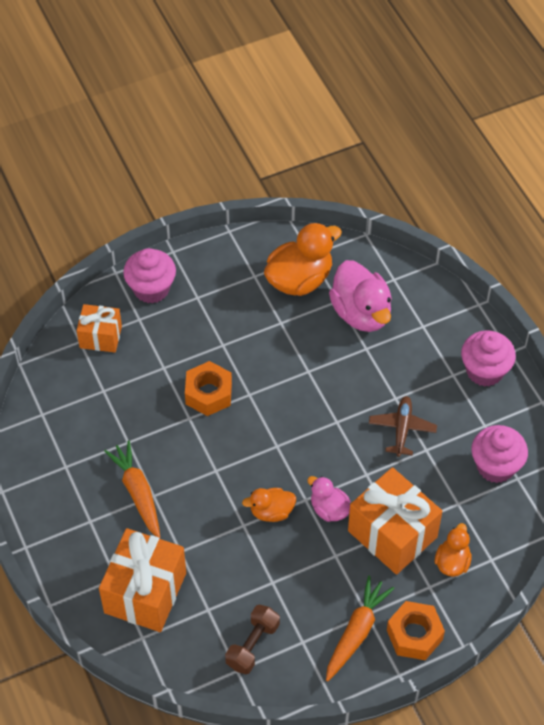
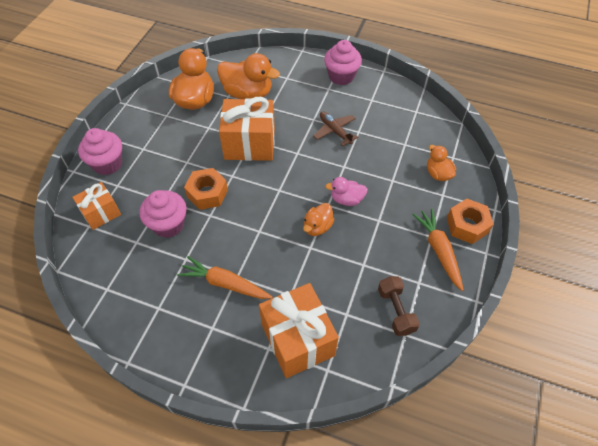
camera: 45 degrees left, 0 degrees up
pink duck [329,260,392,332] -> orange duck [217,53,280,99]
orange gift [348,467,442,575] -> orange gift moved to [219,97,275,161]
pink cupcake [471,425,528,483] -> pink cupcake moved to [140,190,187,238]

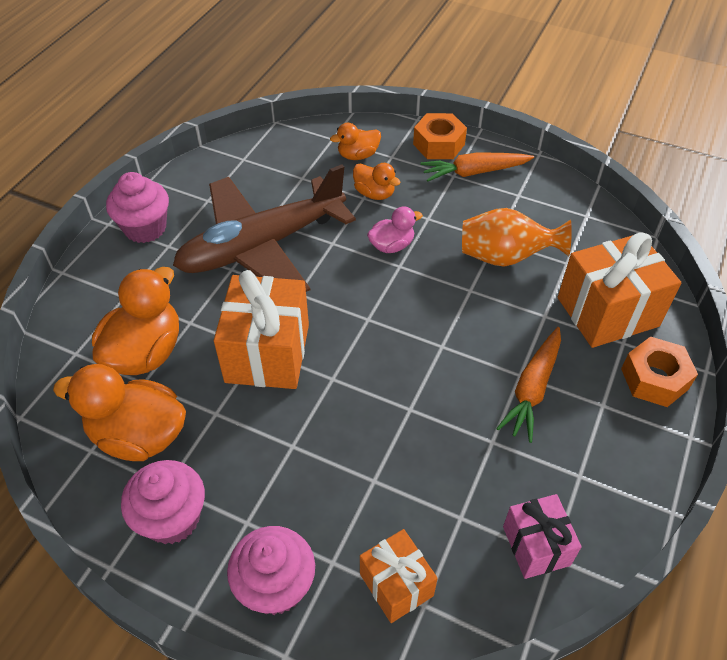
camera: 85 degrees left, 5 degrees down
pink cupcake [140,190,187,238] -> pink cupcake moved to [121,460,205,544]
orange nut [184,168,228,210] -> orange nut moved to [621,336,698,407]
orange duck [303,203,334,236] -> orange duck moved to [353,163,401,200]
brown plane [313,112,358,146] -> brown plane [173,165,356,292], size x2.38
pink duck [325,177,368,206] -> pink duck turned 120 degrees counterclockwise [367,206,423,253]
brown dumbbell [378,276,420,336] -> none
none -> orange vase [462,208,572,267]
none -> pink gift [503,494,582,579]

